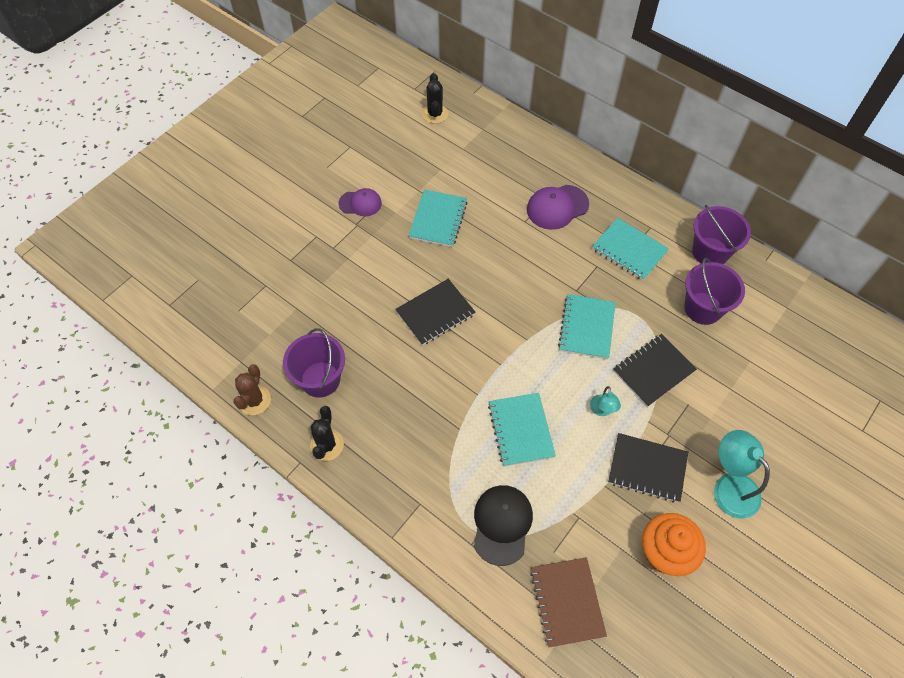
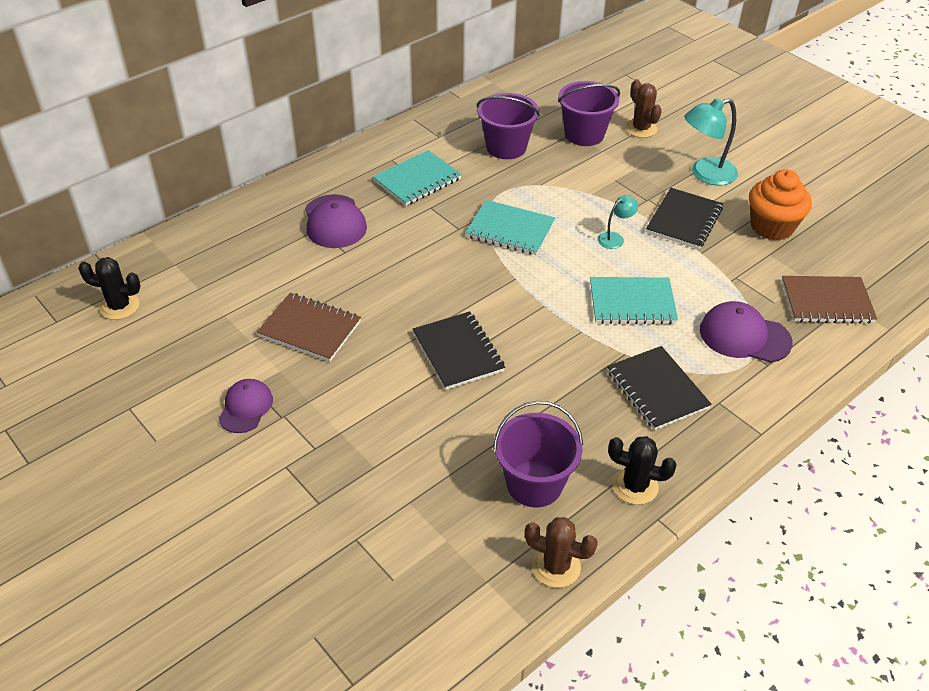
camera: 80 degrees left, 15 degrees down
turquoise notebook [409,190,468,247] -> brown notebook [257,293,361,362]
black cap [474,485,533,566] -> purple cap [700,301,793,363]
turquoise lamp [590,386,621,416] -> turquoise lamp turned 45 degrees counterclockwise [598,195,638,249]
black notebook [613,334,697,407] -> black notebook moved to [607,346,712,430]
purple bucket [692,205,751,264] -> purple bucket moved to [558,81,620,146]
none -> brown cactus [625,79,662,138]

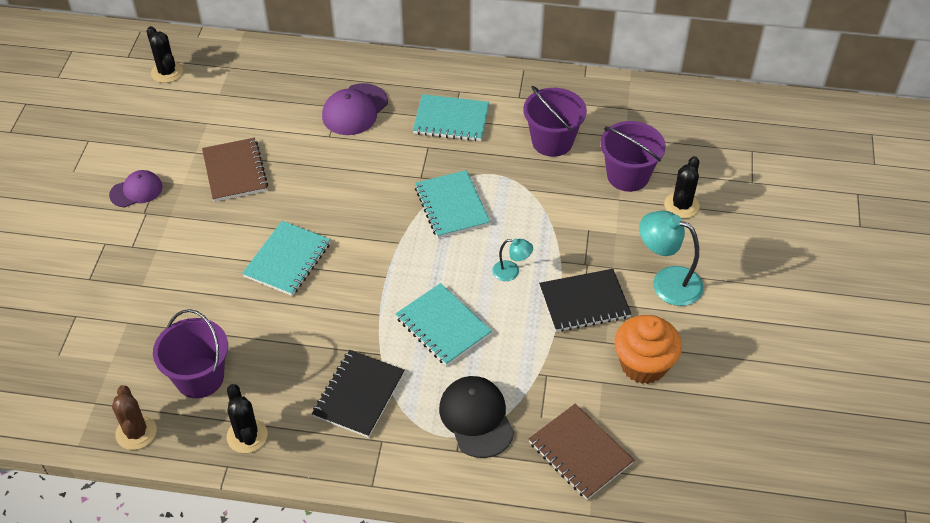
camera: 50 degrees right, 5 degrees up
black notebook [413,311,505,390] -> turquoise notebook [242,221,331,296]
brown cactus [625,79,662,138] -> black cactus [664,156,700,218]
purple cap [700,301,793,363] -> black cap [439,376,514,458]

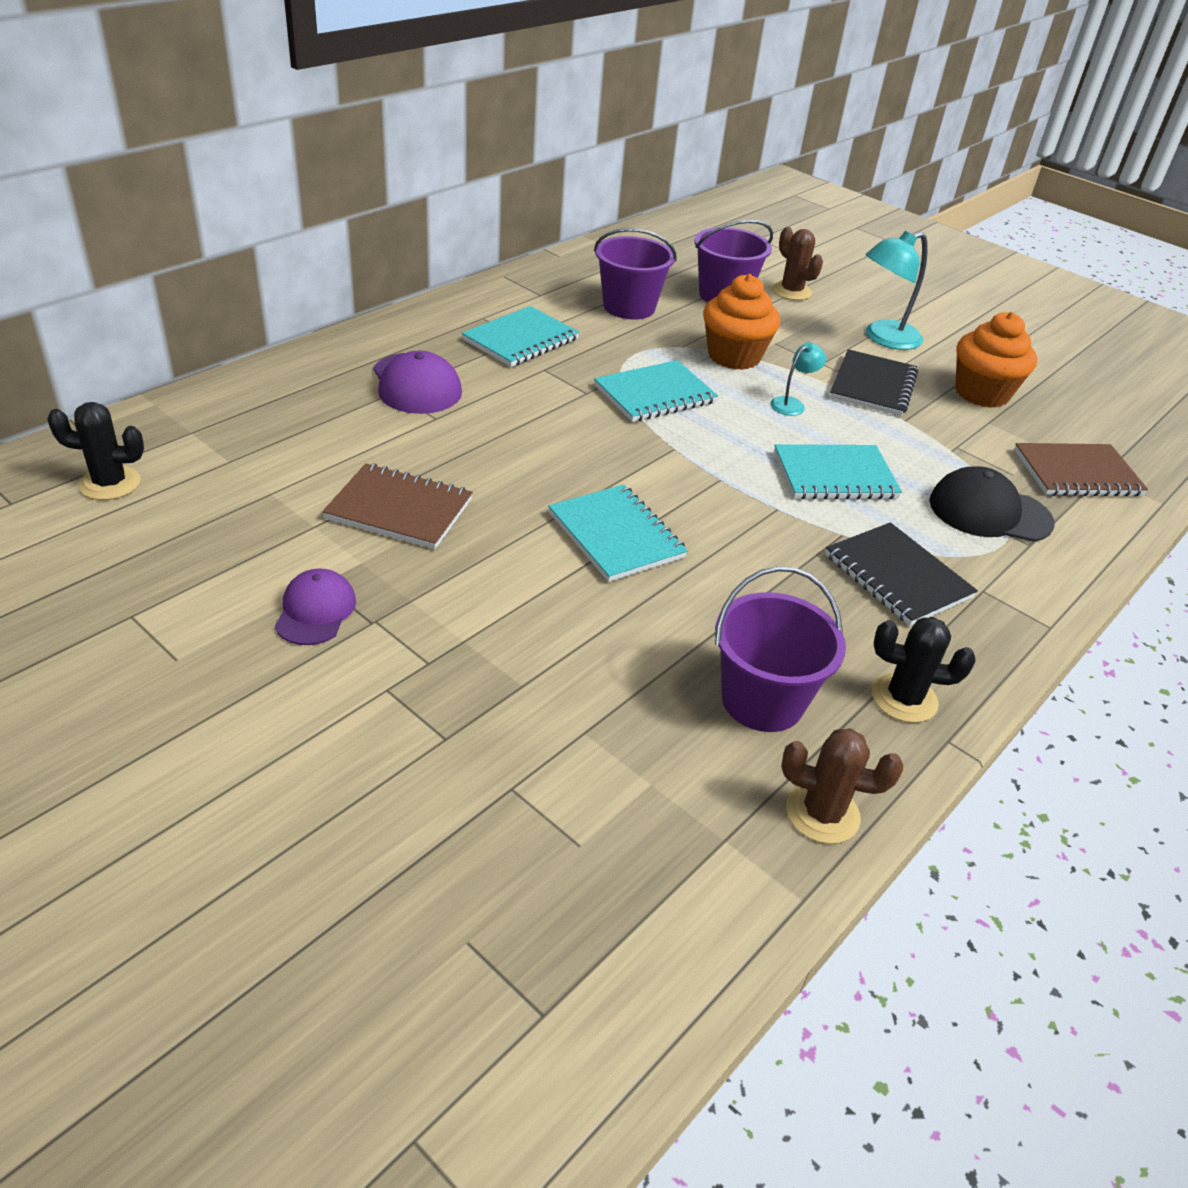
camera: 60 degrees left, 10 degrees down
turquoise notebook [415,170,490,238] -> turquoise notebook turned 45 degrees counterclockwise [594,360,718,422]
black cactus [664,156,700,218] -> brown cactus [772,227,823,300]
none -> orange cupcake [703,274,780,370]

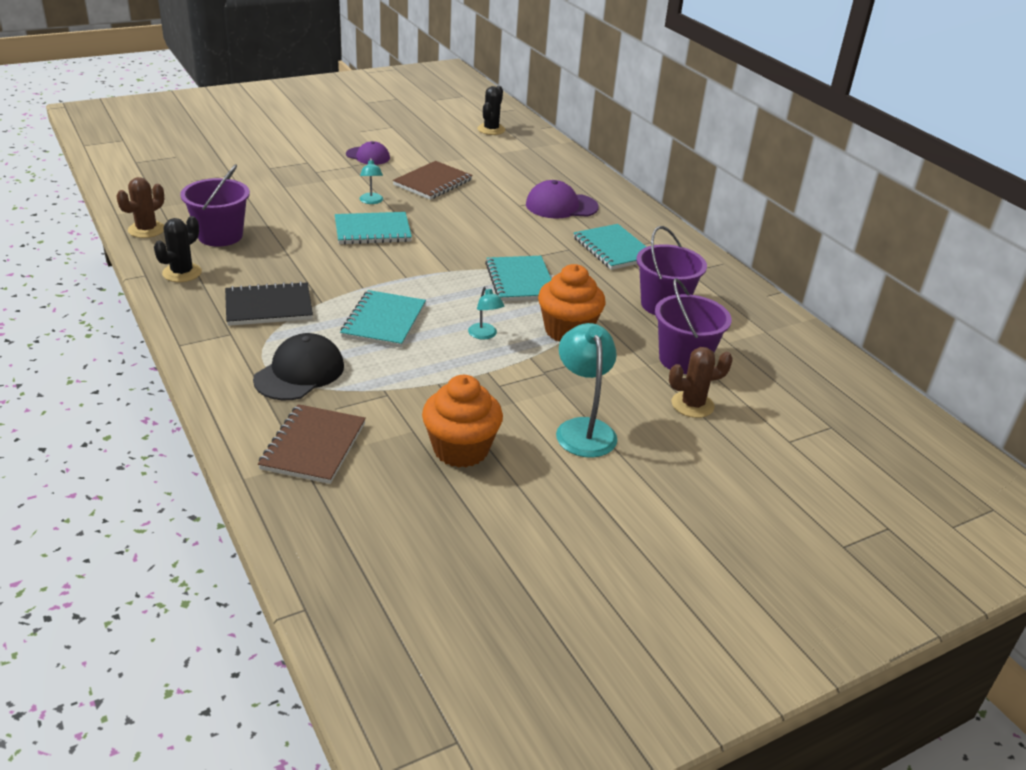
camera: 110 degrees right, 5 degrees down
black notebook [830,349,918,416] -> none
none -> turquoise lamp [360,158,383,204]

